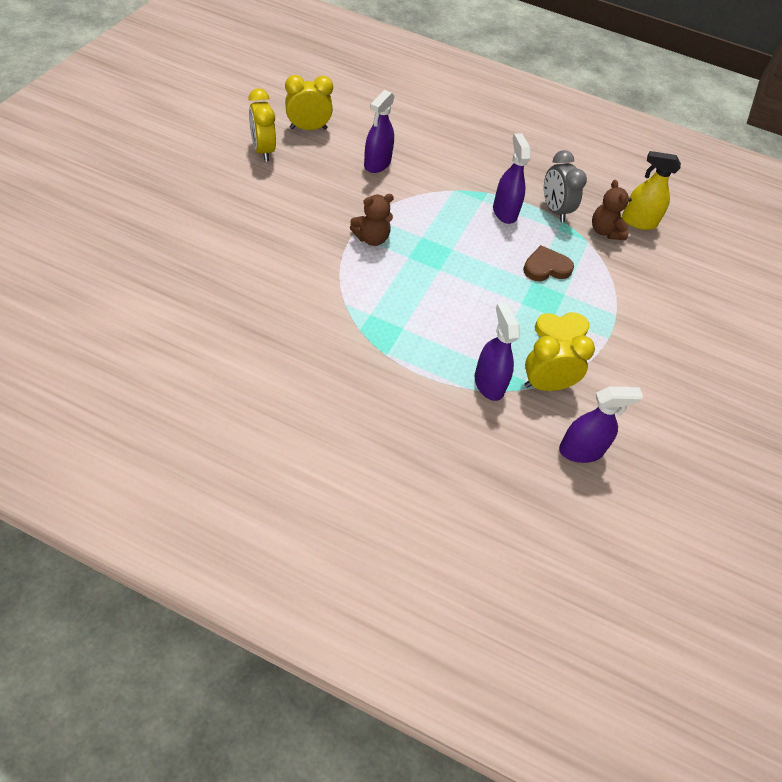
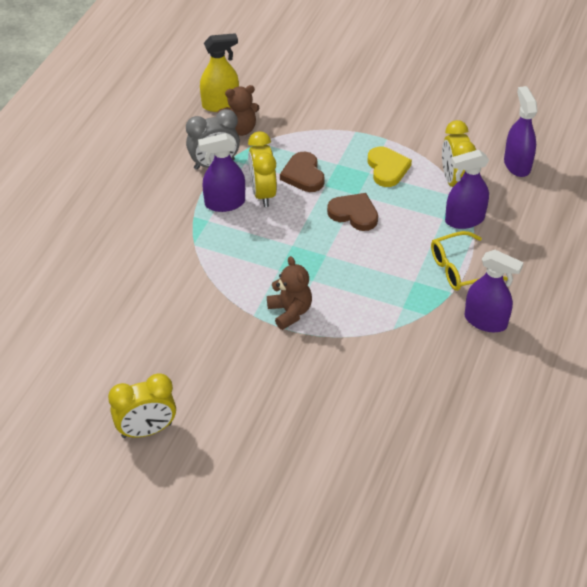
camera: 85 degrees left, 5 degrees down
yellow clock [285,75,333,130] -> yellow clock moved to [248,132,277,207]
purple spray bottle [364,90,395,173] -> purple spray bottle moved to [465,250,524,332]
yellow spray bottle [622,151,681,230] -> yellow spray bottle turned 120 degrees counterclockwise [200,33,239,112]
none -> brown heart [327,193,378,231]
none -> yellow glasses [431,231,508,291]

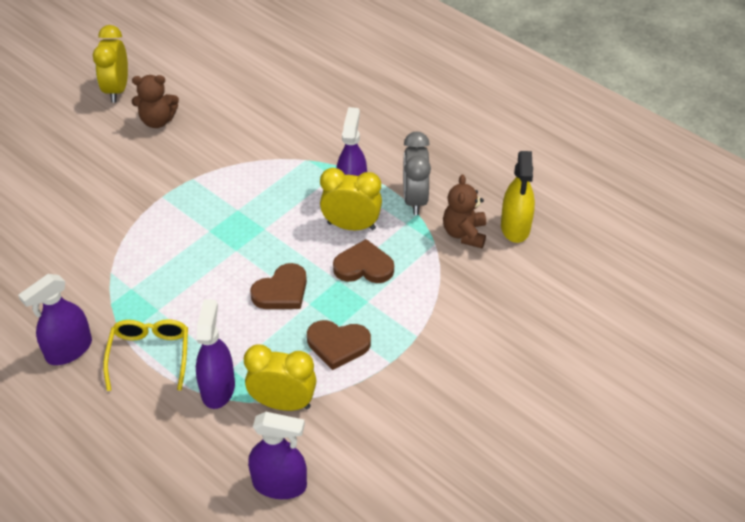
camera: 110 degrees right, 0 degrees up
brown teddy bear [267,256,312,330] -> brown teddy bear moved to [132,75,179,128]
yellow heart [368,147,412,187] -> brown heart [307,320,371,370]

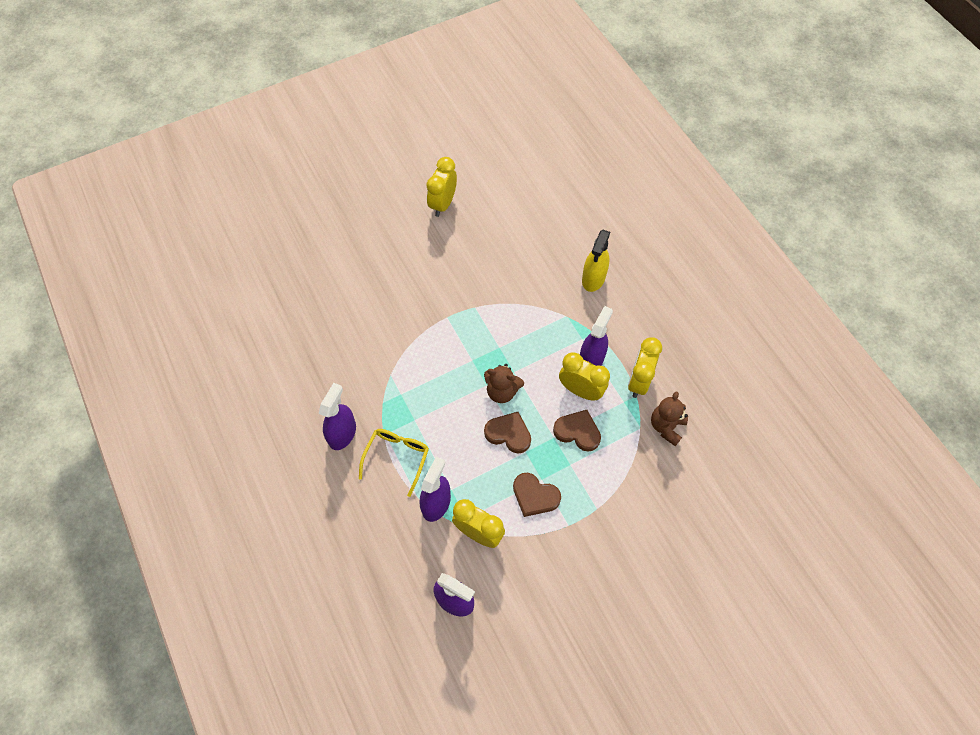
camera: 20 degrees right, 15 degrees up
purple spray bottle [18,274,92,365] -> purple spray bottle turned 135 degrees clockwise [319,383,356,450]
brown teddy bear [132,75,179,128] -> brown teddy bear moved to [484,364,524,403]
brown heart [250,263,307,309] -> brown heart turned 135 degrees counterclockwise [484,412,531,454]
grey clock [403,132,431,215] -> yellow clock [628,337,662,398]
yellow spray bottle [501,151,535,243] -> yellow spray bottle moved to [582,230,610,292]

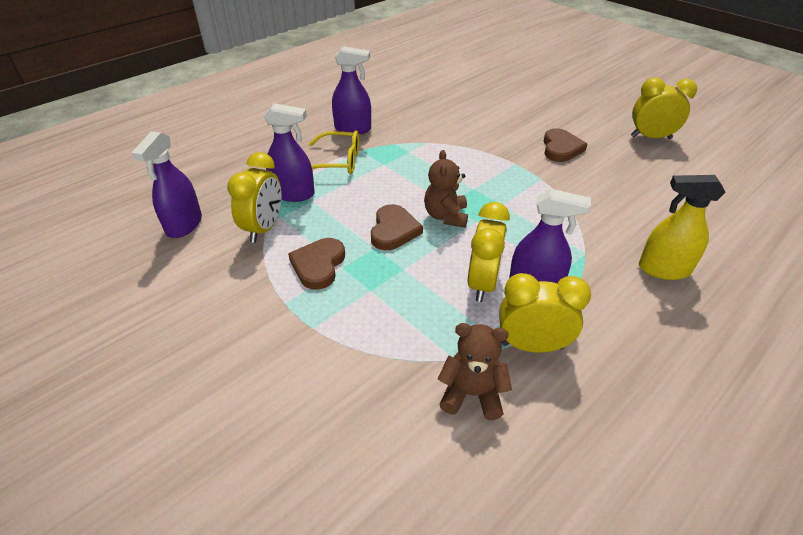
camera: 75 degrees right, 20 degrees down
brown heart [553,410,601,451] -> brown heart moved to [544,128,588,162]

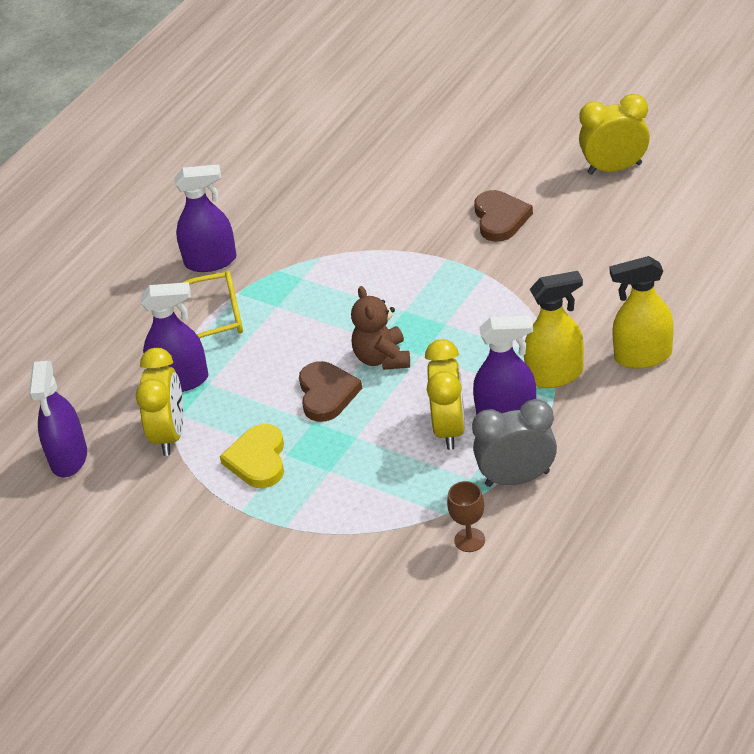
camera: 10 degrees left, 0 degrees up
brown heart [288,238,345,290] -> yellow heart [220,424,284,488]
brown teddy bear [438,323,512,420] -> brown goblet [447,481,485,552]
yellow clock [499,273,591,353] -> grey clock [472,399,557,487]
none -> yellow spray bottle [524,271,584,388]

